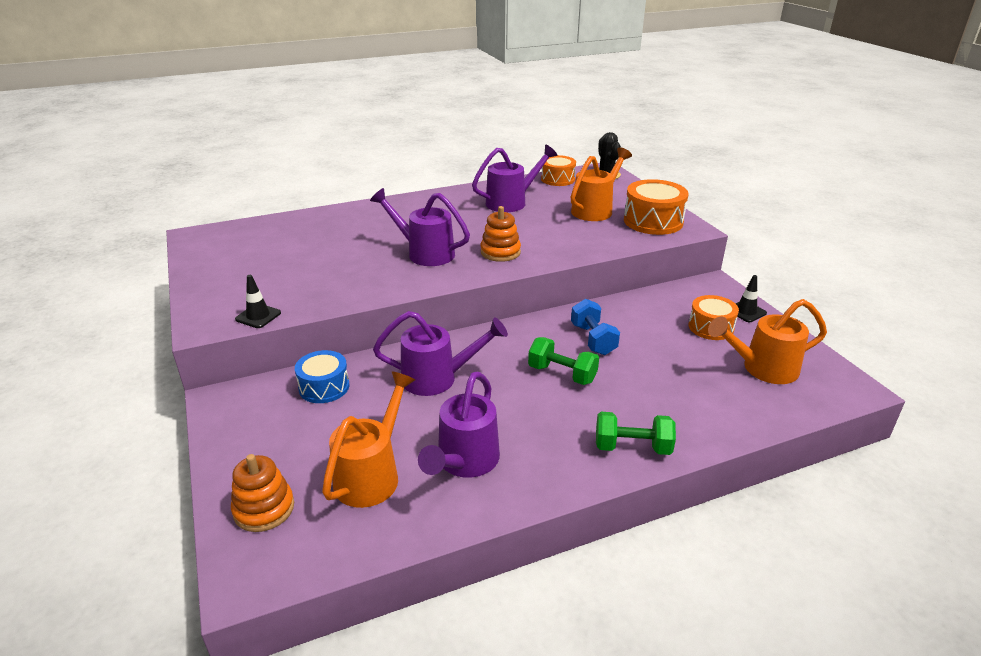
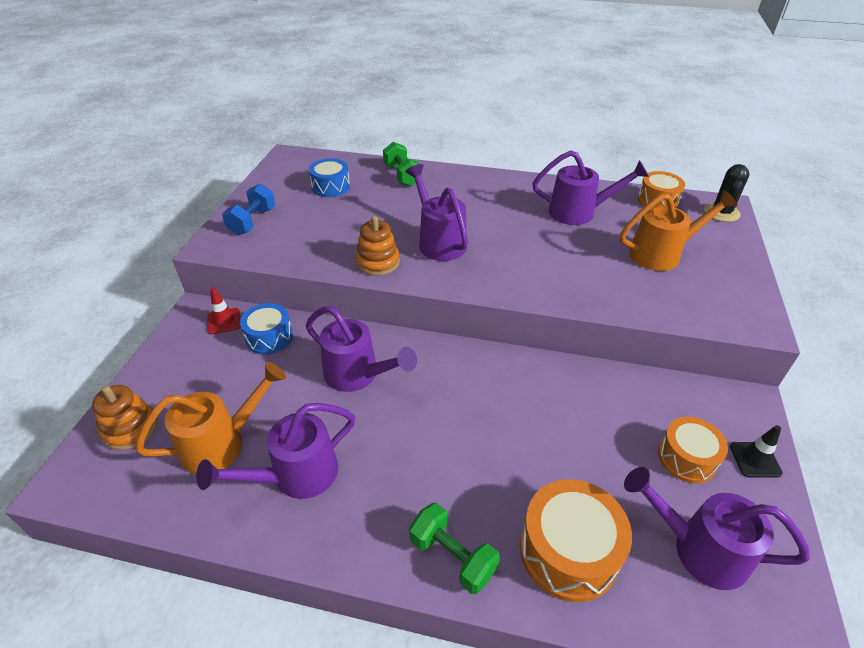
camera: 35 degrees right, 10 degrees up
black traffic cone [235,275,281,328] -> none
orange stacking toy [481,206,521,262] -> orange stacking toy moved to [355,216,400,276]
green dumbbell [528,337,599,385] -> green dumbbell moved to [383,142,422,186]
blue dumbbell [571,299,620,355] -> blue dumbbell moved to [222,184,276,235]
orange drum [624,179,689,235] -> orange drum moved to [520,479,632,602]
orange watering can [708,299,827,384] -> purple watering can [624,467,810,590]
none -> red traffic cone [207,287,241,334]
none -> blue drum [309,158,350,197]

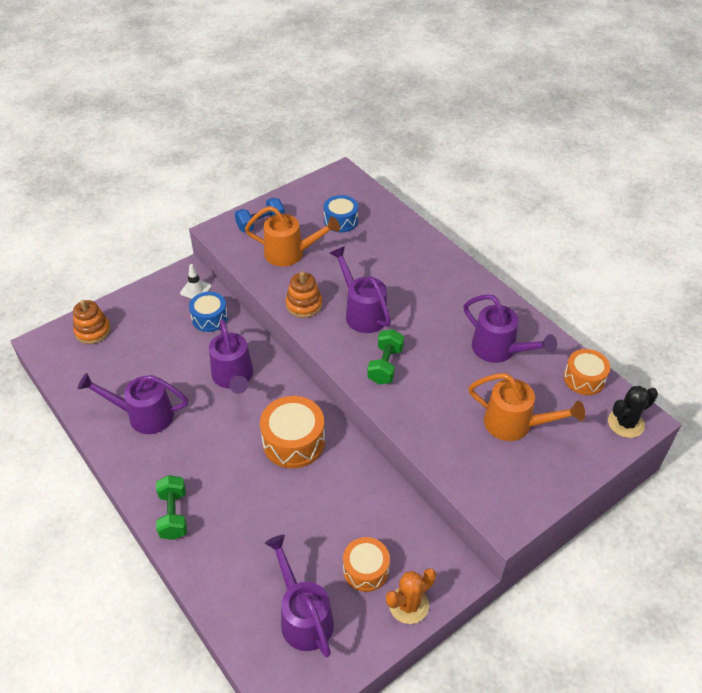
camera: 40 degrees right, 5 degrees up
orange watering can [135,362,286,474] -> orange watering can moved to [245,206,340,266]
red traffic cone [207,287,241,334] -> white traffic cone [180,264,211,299]
green dumbbell [383,142,422,186] -> green dumbbell moved to [367,329,404,385]
purple watering can [405,164,468,261] -> purple watering can turned 45 degrees counterclockwise [330,246,391,333]
orange drum [520,479,632,602] -> orange drum moved to [260,396,325,468]
black traffic cone [730,425,783,477] -> orange cactus [386,568,436,624]

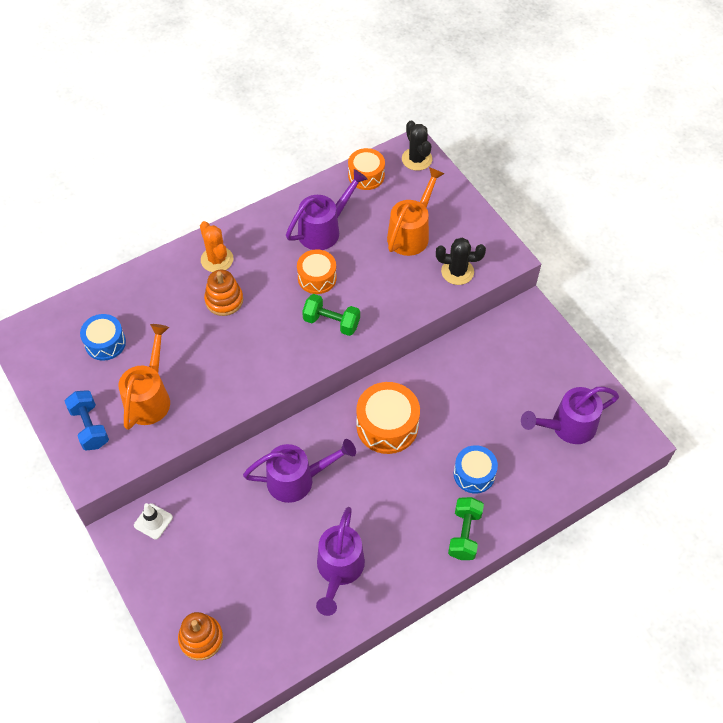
camera: 85 degrees left, 10 degrees up
green dumbbell [156,475,187,540] -> green dumbbell turned 75 degrees counterclockwise [448,497,484,560]
blue drum [189,292,228,332] -> blue drum moved to [454,445,498,493]
orange stacking toy [286,271,322,318] -> orange stacking toy moved to [204,270,243,316]
purple watering can [330,246,391,333] -> none
orange drum [343,537,390,592] -> orange drum moved to [297,249,337,294]
orange cactus [386,568,436,624] -> orange cactus moved to [200,221,233,272]
none -> black cactus [436,238,486,285]

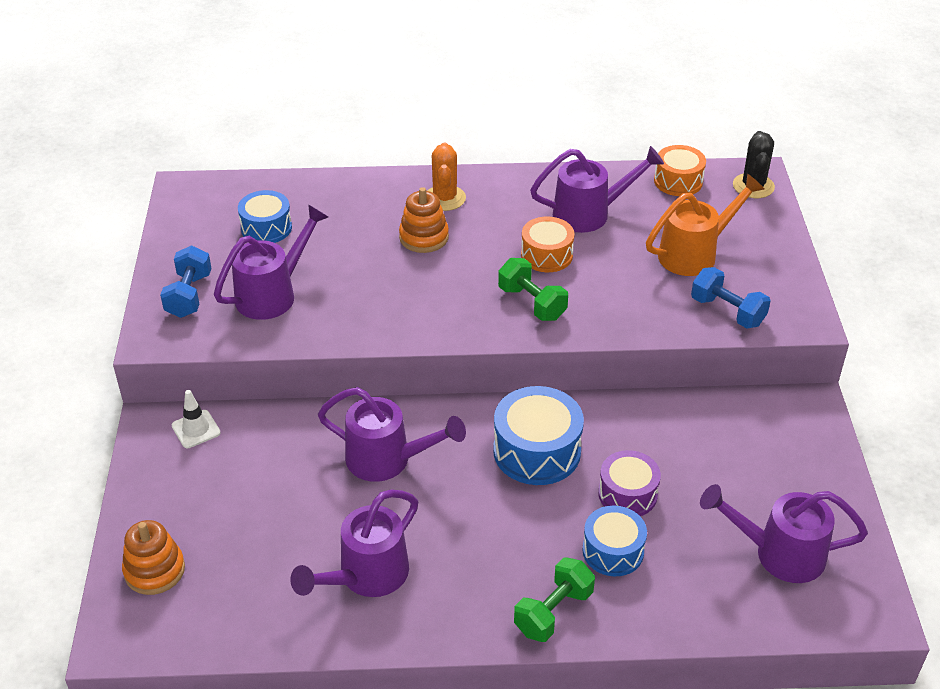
camera: 30 degrees right, 15 degrees down
orange watering can [119,324,170,430] -> purple watering can [214,204,328,320]
orange drum [356,382,420,454] -> blue drum [493,386,584,485]
black cactus [436,238,486,285] -> blue dumbbell [691,267,770,329]
none -> purple drum [598,450,661,516]

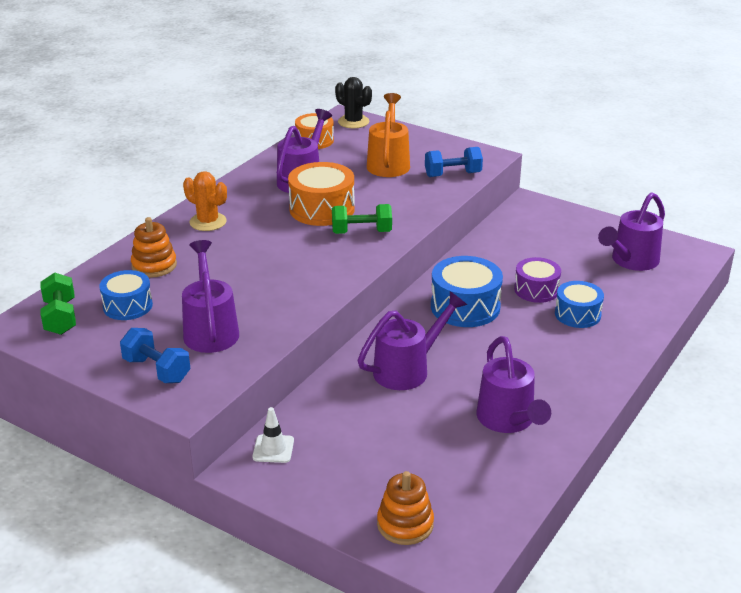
camera: 55 degrees left, 10 degrees down
orange stacking toy [399,187,449,253] -> orange stacking toy moved to [131,217,177,278]
green dumbbell [514,557,595,642] -> green dumbbell moved to [40,272,76,335]
orange drum [521,217,574,272] -> orange drum [288,162,355,226], size x1.53

